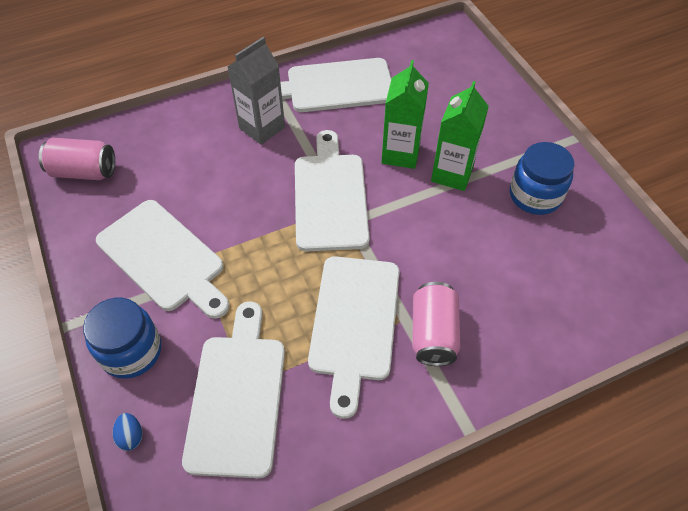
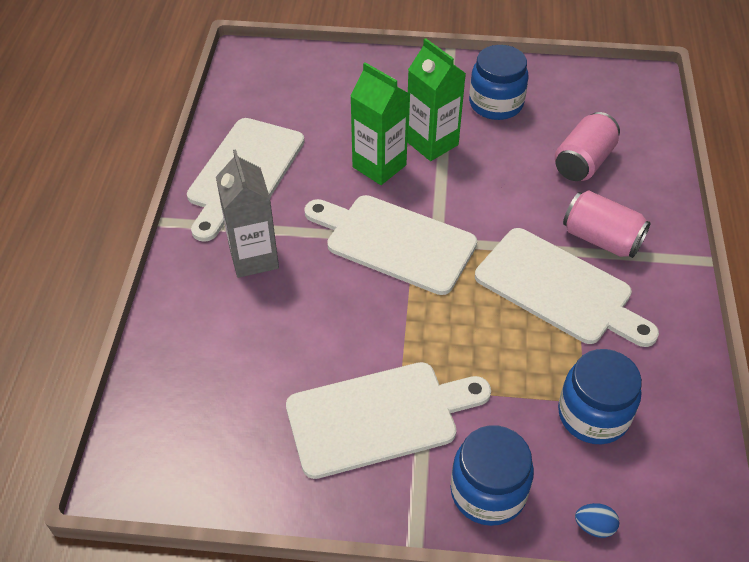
camera: 60 degrees left, 5 degrees down
pink can [39,138,115,180] -> pink can moved to [555,112,620,181]
white cutting board [182,302,285,478] -> blue jar [558,349,642,444]

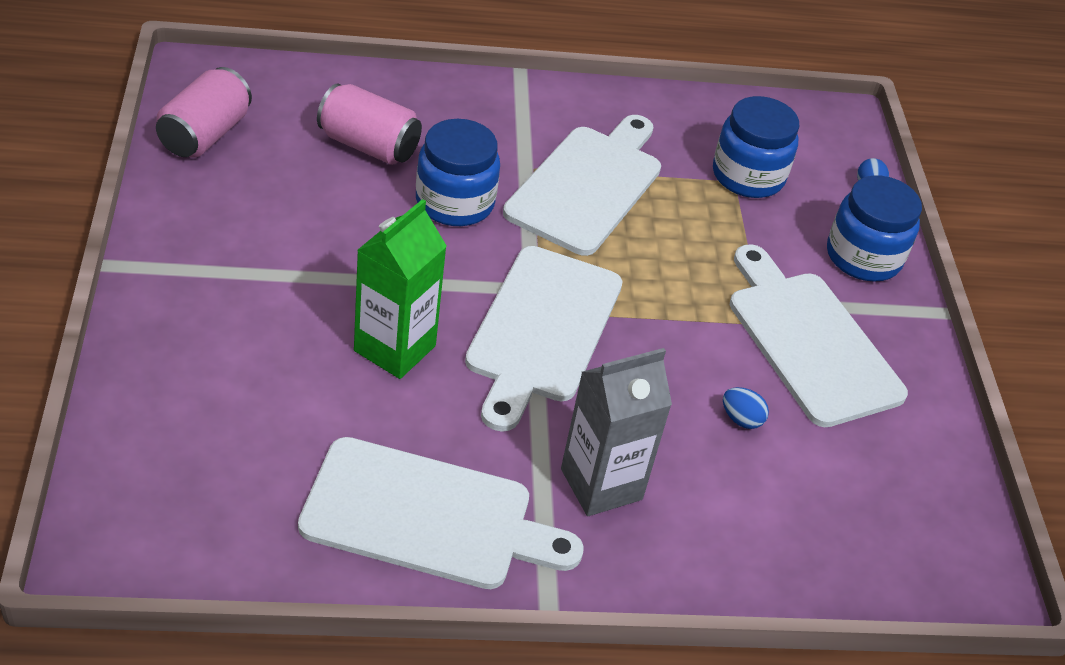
camera: 105 degrees left, 5 degrees down
green carton [407,38,466,161] -> none
blue jar [469,45,529,120] -> blue jar moved to [416,119,500,226]
pink can [563,191,651,258] -> pink can moved to [156,67,252,157]
none -> blue egg [723,387,769,429]

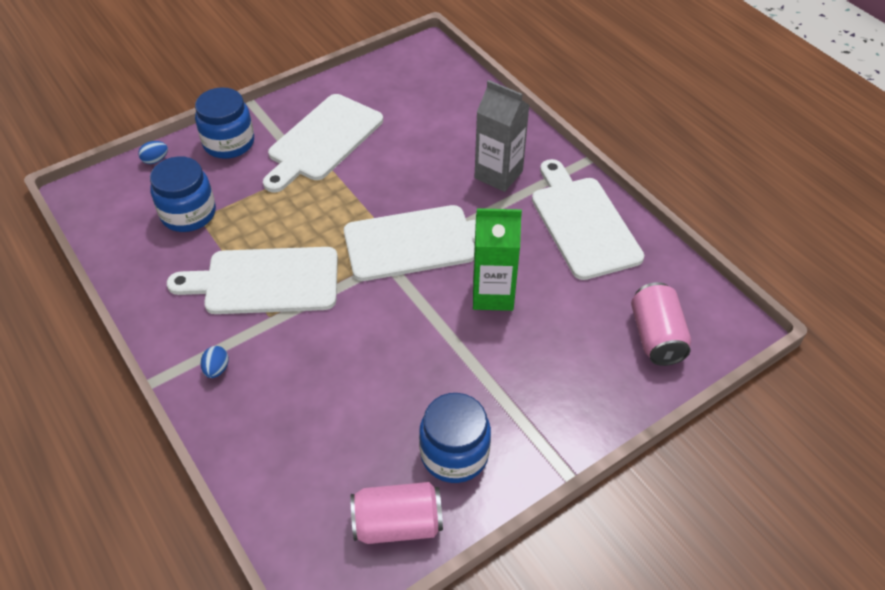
camera: 115 degrees left, 5 degrees up
pink can [317,83,422,165] -> pink can moved to [631,282,691,366]
blue jar [416,119,500,226] -> blue jar moved to [419,393,491,483]
blue egg [723,387,769,429] -> blue egg moved to [201,346,229,378]

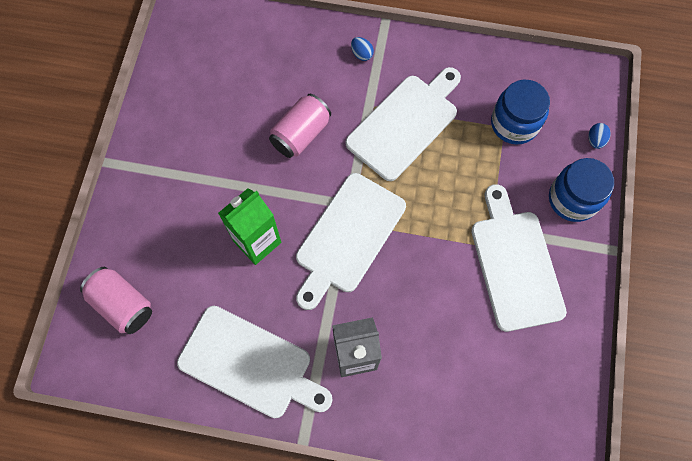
camera: 135 degrees right, 20 degrees up
pink can [351,482,443,544] -> pink can moved to [269,93,331,158]
blue jar [419,393,491,483] -> none

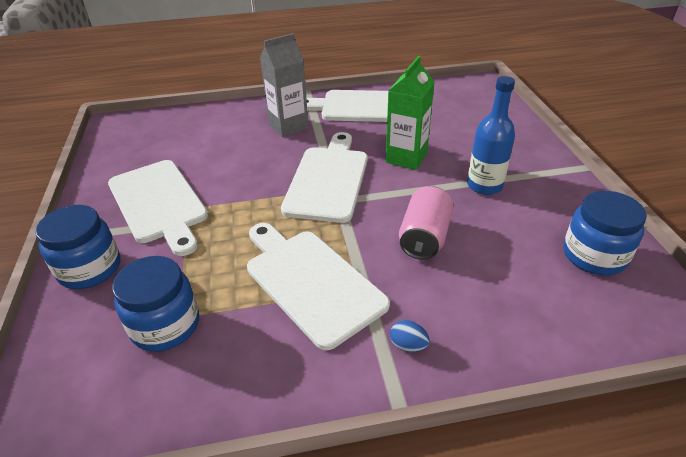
camera: 160 degrees right, 30 degrees down
pink can [80,267,152,334] -> none
white cutting board [345,67,461,181] -> white cutting board turned 120 degrees clockwise [247,223,390,350]
blue egg [588,123,611,149] -> none
none -> blue bottle [467,76,515,195]
none -> blue jar [563,191,647,275]

